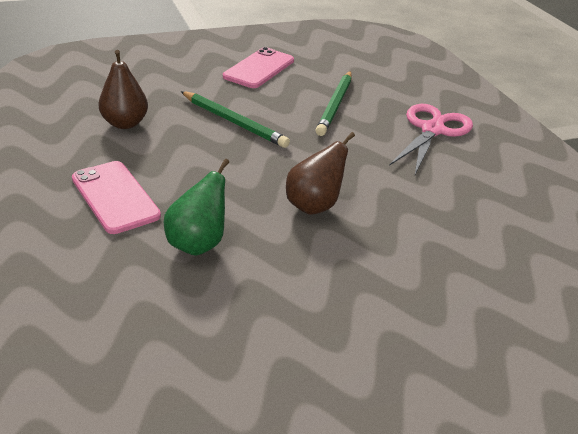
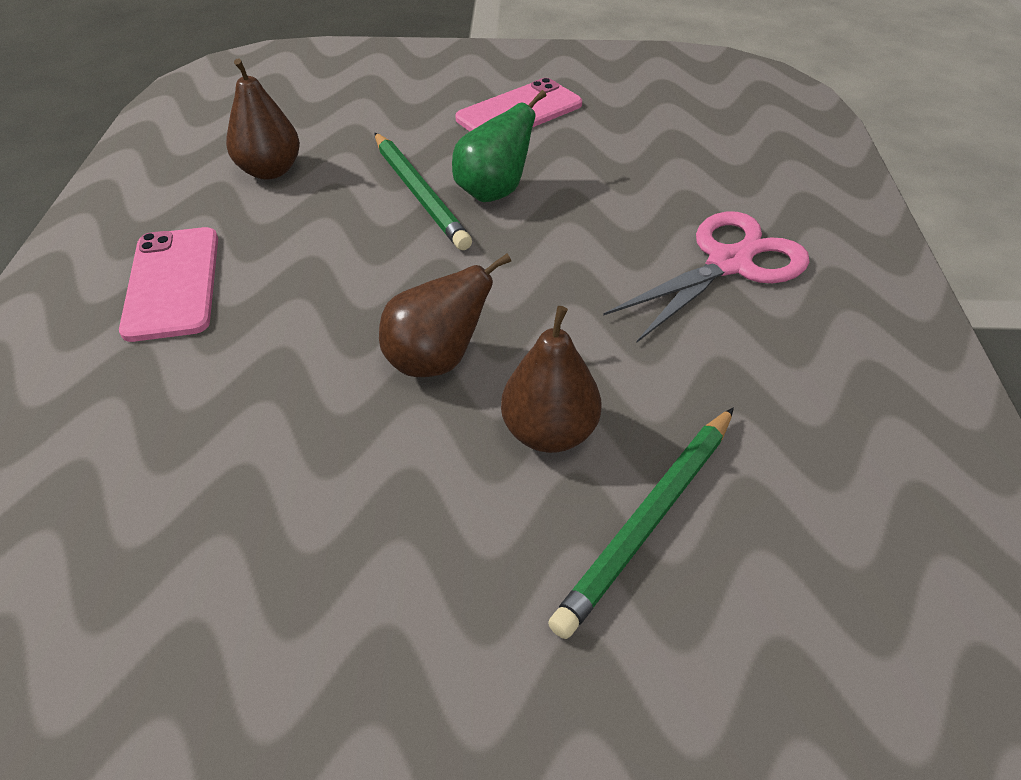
camera: 25 degrees right, 10 degrees up
green pear [164,159,229,256] -> green pear moved to [452,90,546,202]
green pencil [316,71,351,136] -> green pencil moved to [548,407,734,639]
none -> brown pear [501,306,601,453]

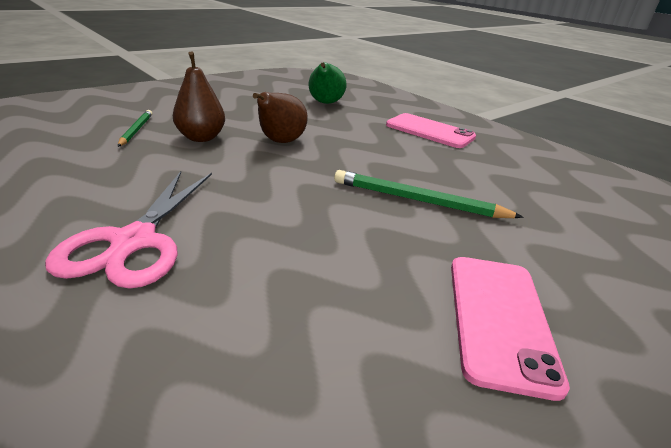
camera: 135 degrees right, 15 degrees down
brown pear [226,58,300,180] -> none
green pear [452,90,546,202] -> green pear moved to [309,62,347,104]
green pencil [548,407,734,639] -> green pencil [118,110,152,147], size x0.62

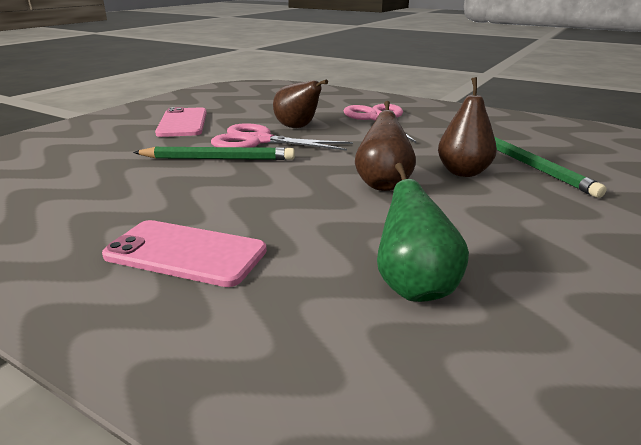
camera: 165 degrees right, 5 degrees down
green pencil [118,110,152,147] -> green pencil [495,137,607,198], size x1.61
none -> pink scissors [211,123,353,151]
none -> brown pear [273,79,328,128]

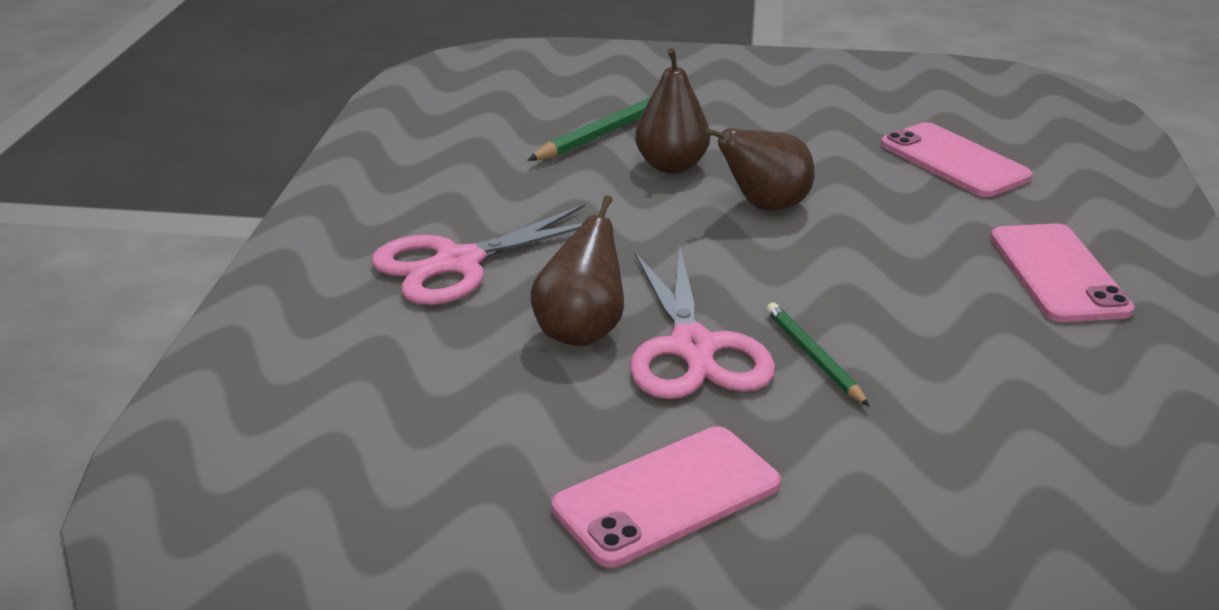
camera: 115 degrees left, 5 degrees up
green pencil [133,147,295,160] -> green pencil [766,303,869,406], size x0.62
green pear [377,163,469,302] -> pink phone [881,122,1033,197]

